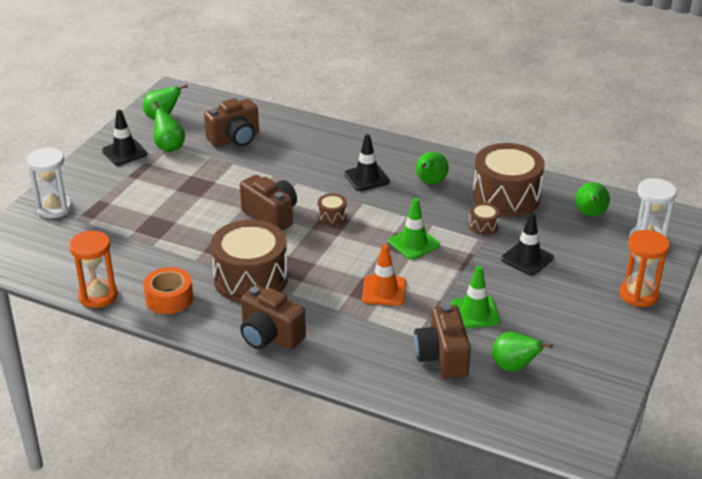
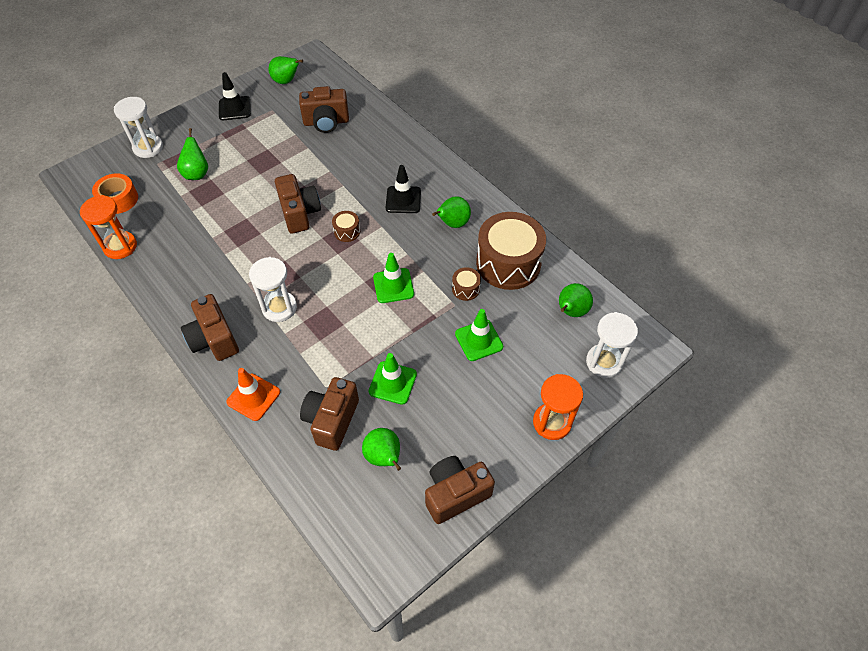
camera: 25 degrees right, 20 degrees up
orange tape [143,267,193,314] -> orange tape moved to [92,173,138,214]
green pear [154,101,185,152] -> green pear moved to [177,128,208,180]
brown drum [211,220,288,302] -> none
orange traffic cone [362,244,406,306] -> orange traffic cone moved to [226,368,280,421]
black traffic cone [501,213,554,275] -> green traffic cone [455,309,503,361]
none -> white hourglass [249,257,297,322]
none -> brown camera [425,456,495,524]

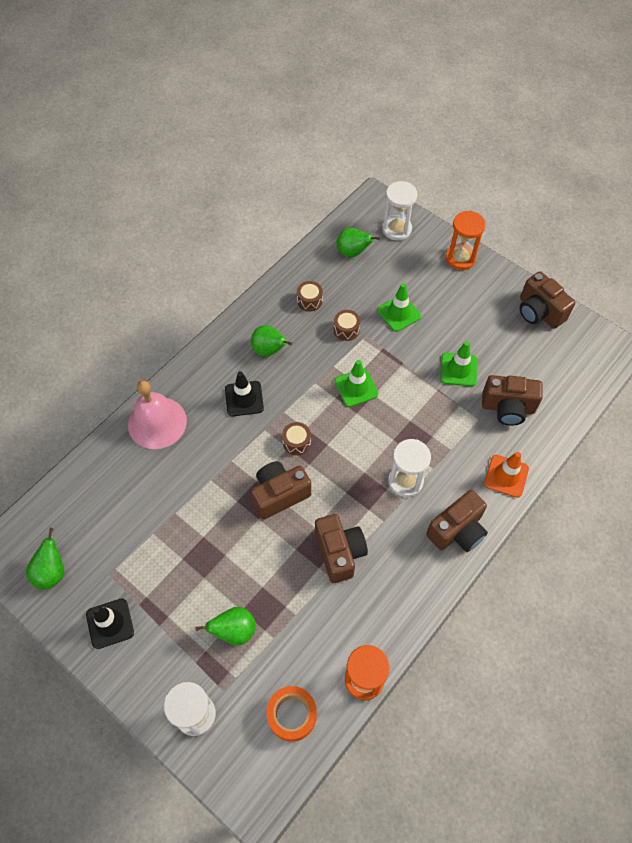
camera: 100 degrees left, 5 degrees up
brown camera [299,86,349,133] -> brown camera moved to [315,514,368,583]
green pear [362,428,401,471] -> none
brown drum [476,212,546,290] -> brown drum [297,281,323,311], size x0.42
none -> pink bell [128,380,187,449]

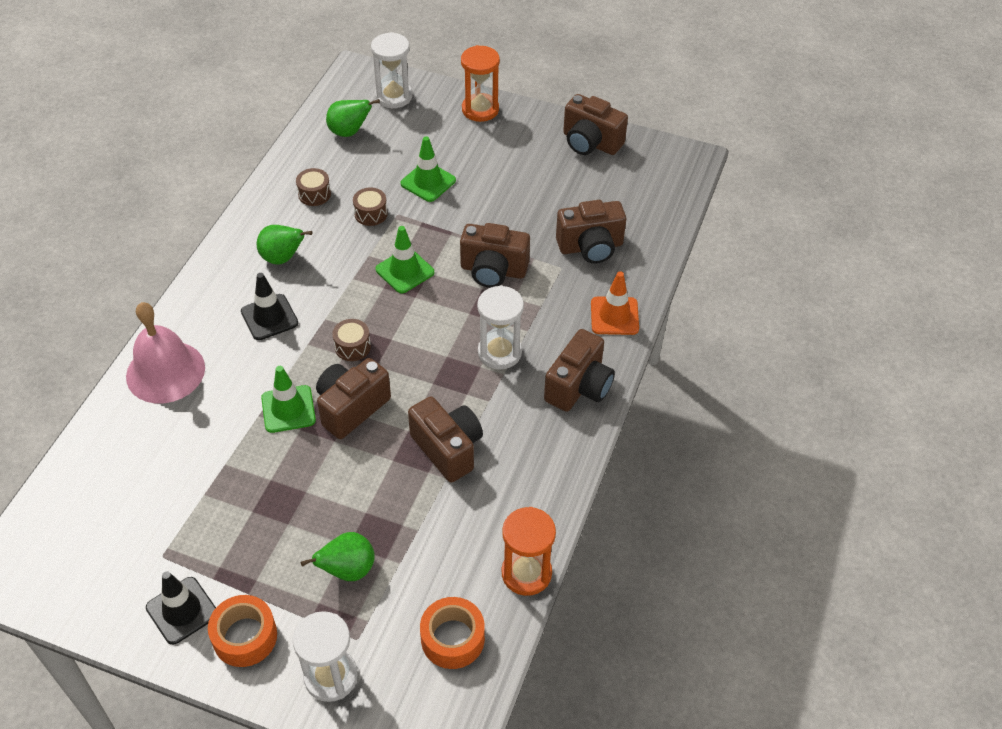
camera: 20 degrees left, 10 degrees down
green pear [26,528,64,589] -> none
green traffic cone [440,341,477,386] -> green traffic cone moved to [261,366,316,433]
none -> orange tape [208,595,277,667]
none -> brown camera [460,223,530,288]

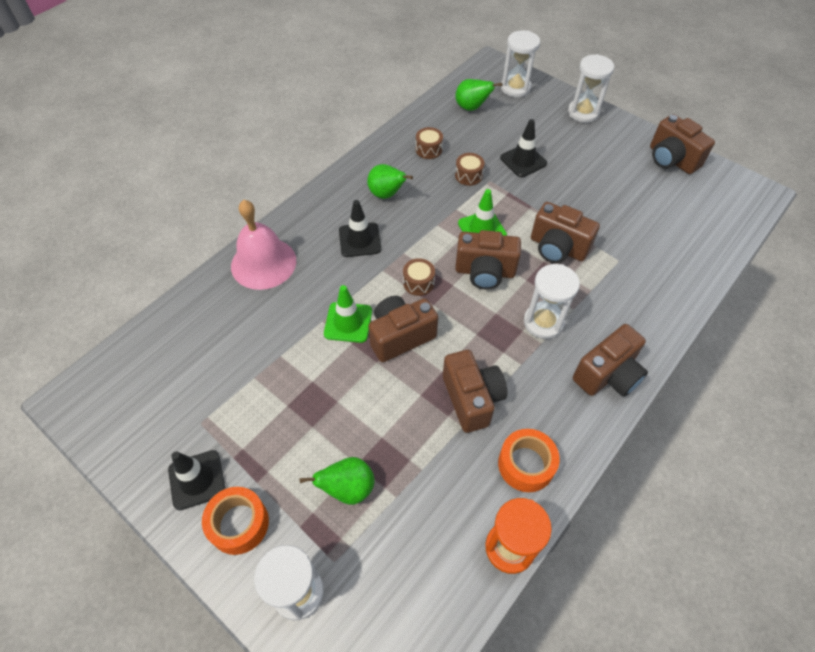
camera: 20 degrees right, 5 degrees up
green traffic cone [400,136,456,202] -> black traffic cone [500,119,547,177]
orange tape [420,597,485,669] -> orange tape moved to [498,429,560,492]
orange hourglass [461,45,500,122] -> white hourglass [568,54,614,123]
brown camera [556,200,626,264] -> brown camera moved to [455,230,521,289]
orange traffic cone [591,271,639,335] -> none

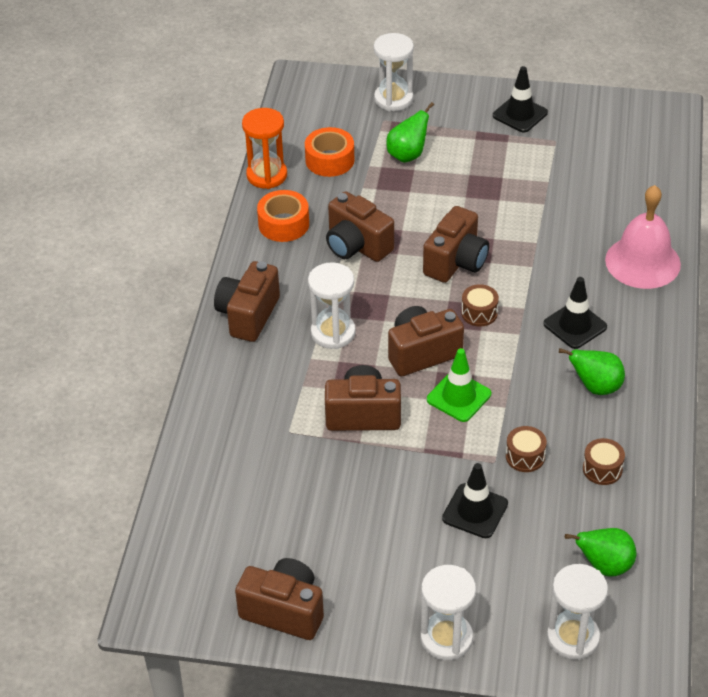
camera: 150 degrees right, 10 degrees down
orange tape [202,487,269,555] -> orange tape moved to [305,127,354,177]
green traffic cone [324,285,372,343] -> none

